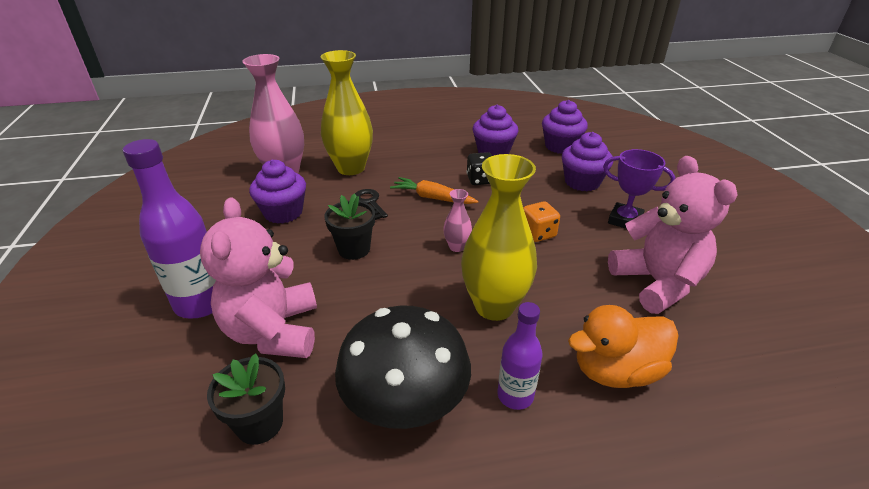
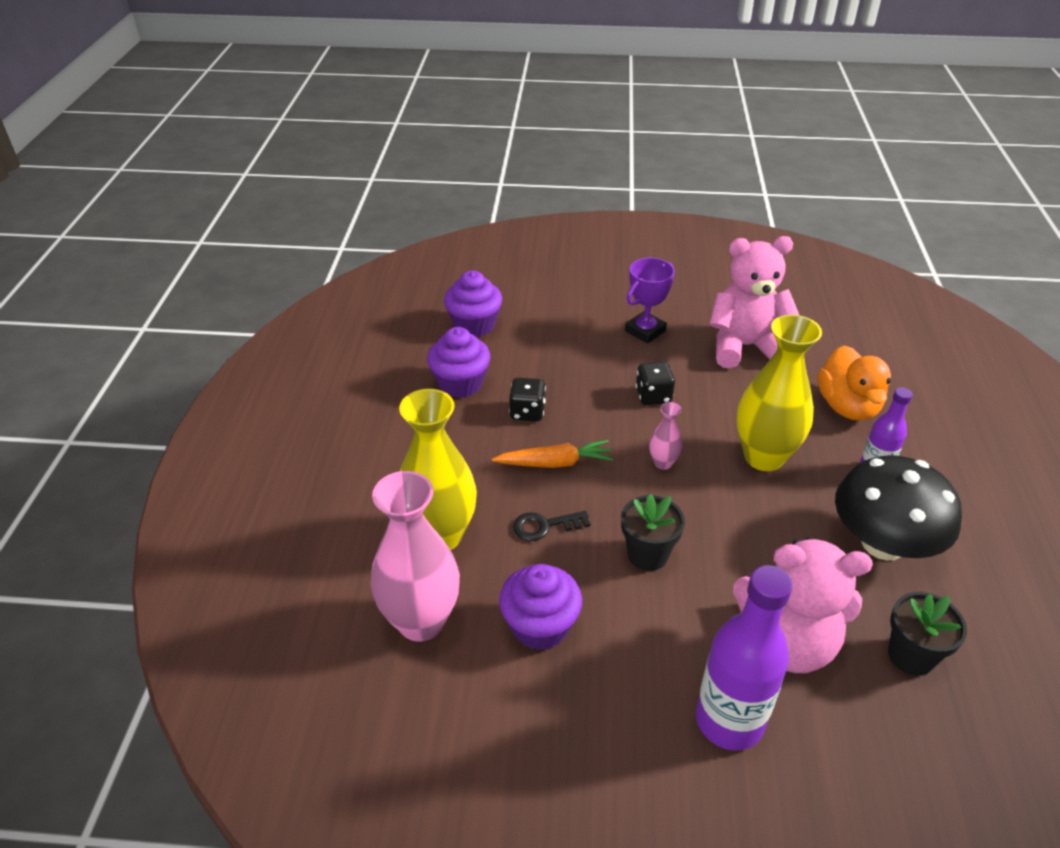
camera: 75 degrees left, 5 degrees up
orange carrot [390,177,478,204] -> orange carrot turned 135 degrees counterclockwise [492,440,613,468]
orange dice [523,201,560,242] -> black dice [636,362,675,405]
purple cupcake [562,132,613,191] -> none

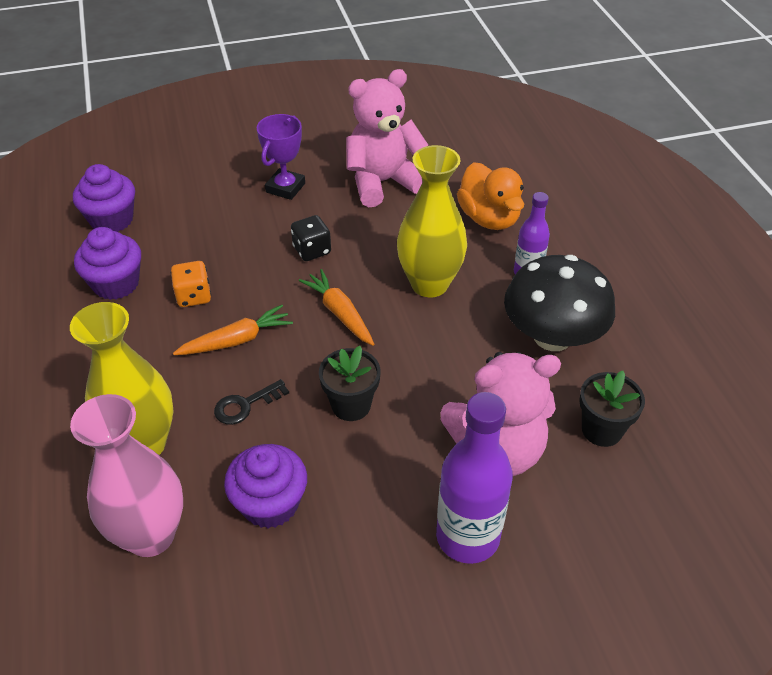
camera: 20 degrees left, 5 degrees up
black dice [509,378,546,421] -> orange dice [171,261,211,307]
pink vase [649,402,683,470] -> orange carrot [299,269,374,346]

